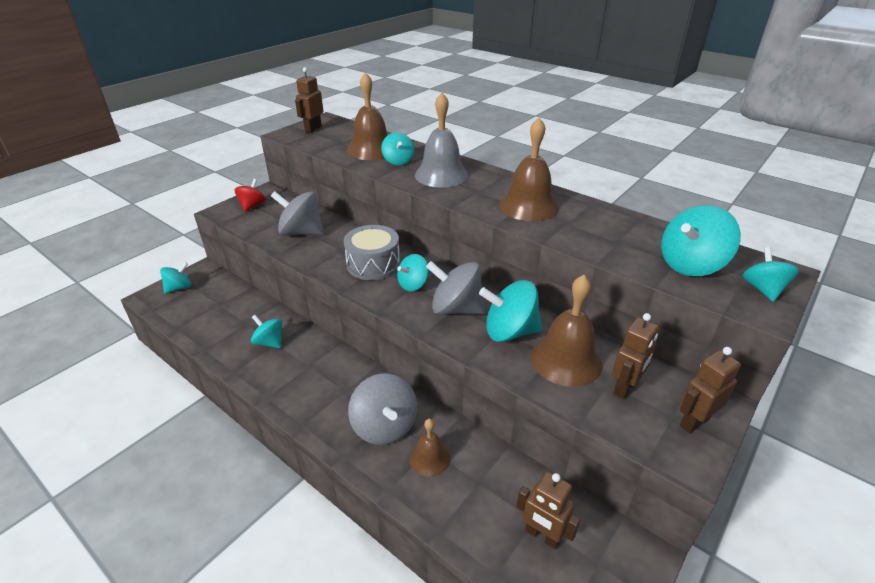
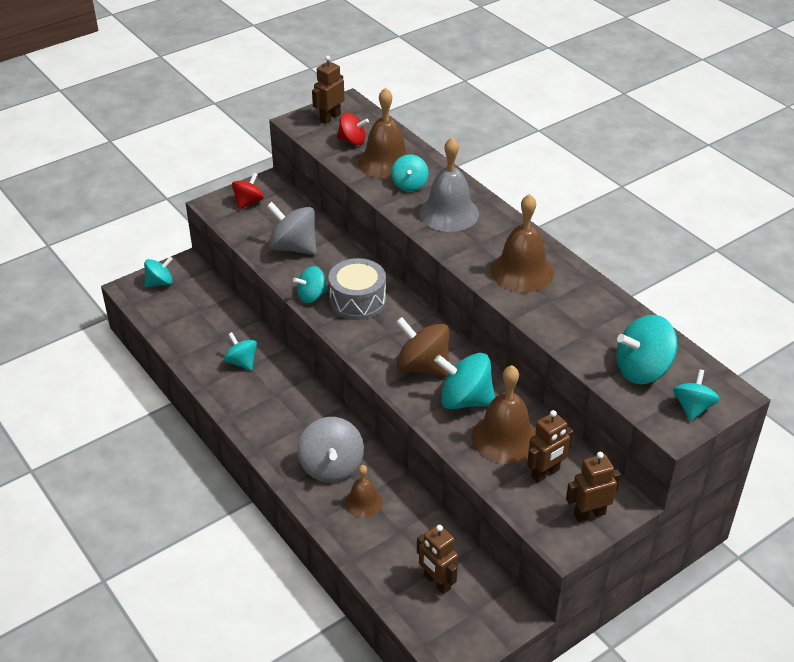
camera: 15 degrees right, 5 degrees up
turquoise spinning top [397,254,429,291] -> turquoise spinning top moved to [293,266,328,303]
grey spinning top [426,261,486,315] -> brown spinning top [396,317,449,377]
none -> red spinning top [337,113,369,145]

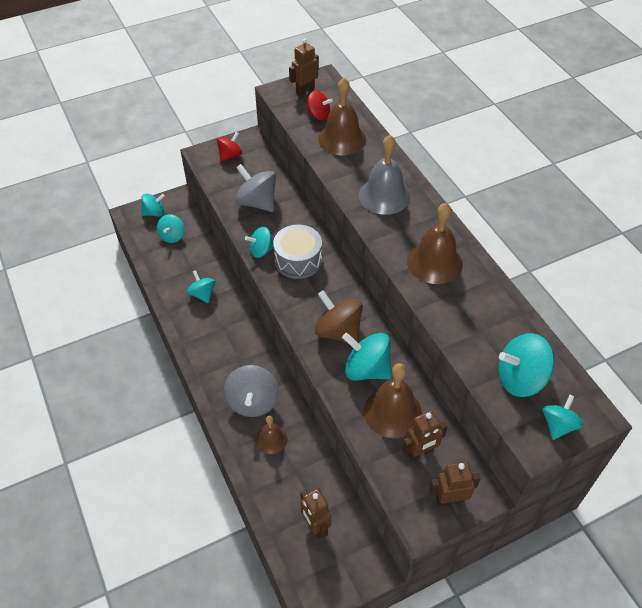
camera: 10 degrees right, 10 degrees up
turquoise spinning top [391,154,429,192] -> turquoise spinning top moved to [157,214,184,243]

